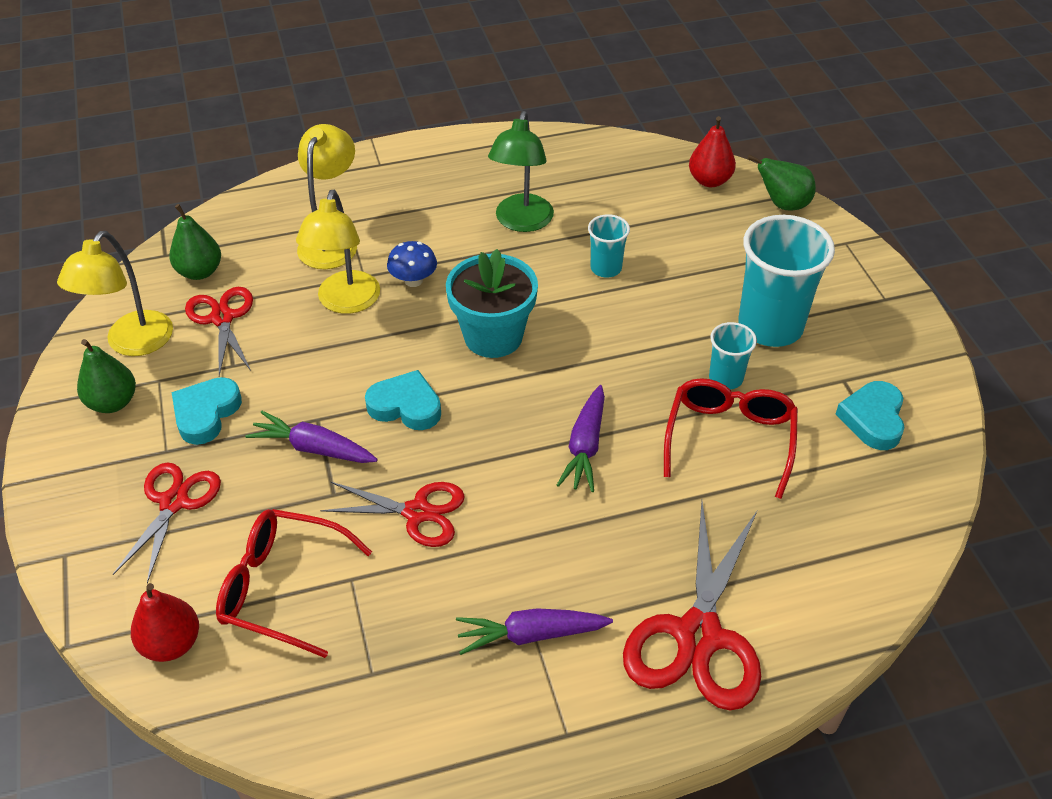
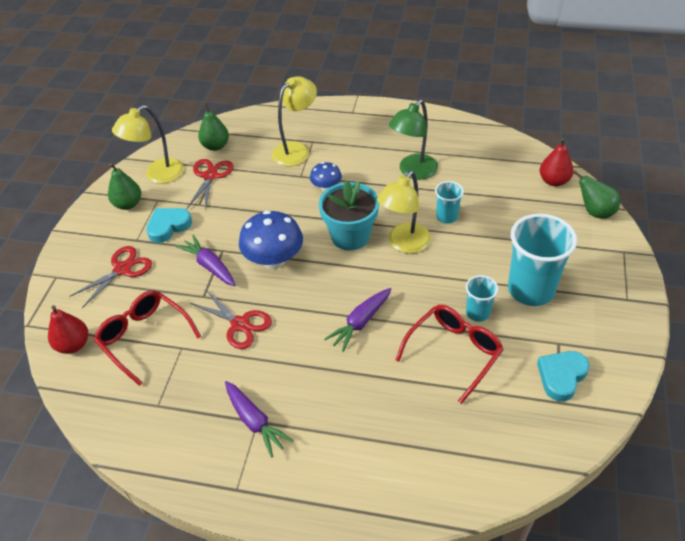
camera: 30 degrees right, 0 degrees up
yellow lamp [296,190,380,314] -> yellow lamp moved to [377,171,431,253]
turquoise heart [365,370,441,430] -> blue mushroom [239,210,303,269]
purple carrot [456,608,613,655] -> purple carrot turned 150 degrees counterclockwise [225,381,294,458]
red scissors [623,501,761,711] -> none

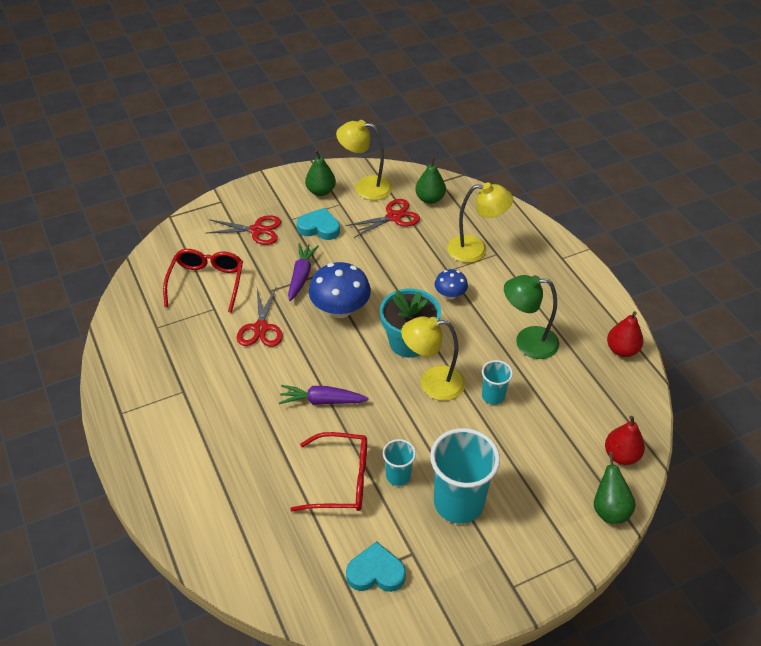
camera: 50 degrees right, 0 degrees up
red pear [48,305,88,354] -> red pear moved to [607,311,644,357]
purple carrot [225,381,294,458] -> none

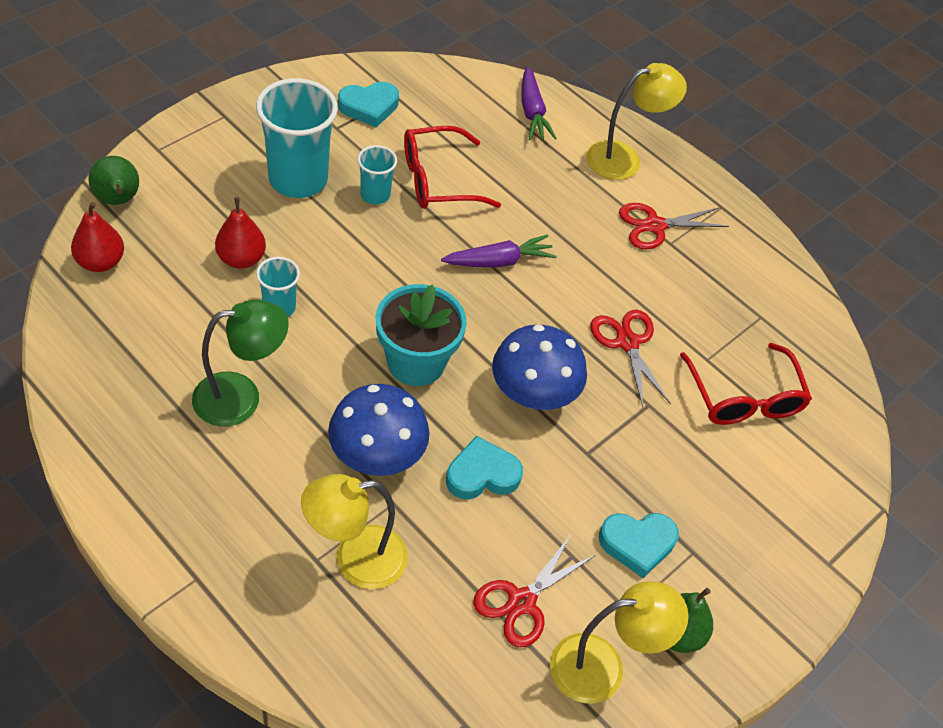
camera: 155 degrees right, 5 degrees up
red scissors [207,215,281,245] -> red scissors moved to [619,203,729,249]
purple carrot [288,243,319,301] -> purple carrot moved to [521,67,557,140]
yellow lamp [401,316,465,401] -> yellow lamp moved to [586,63,687,180]
green pear [415,157,446,204] -> none
blue mushroom [435,269,468,300] -> blue mushroom [328,384,430,476], size x1.81
red pear [607,311,644,357] -> red pear moved to [215,197,266,269]
none -> turquoise heart [446,436,523,499]

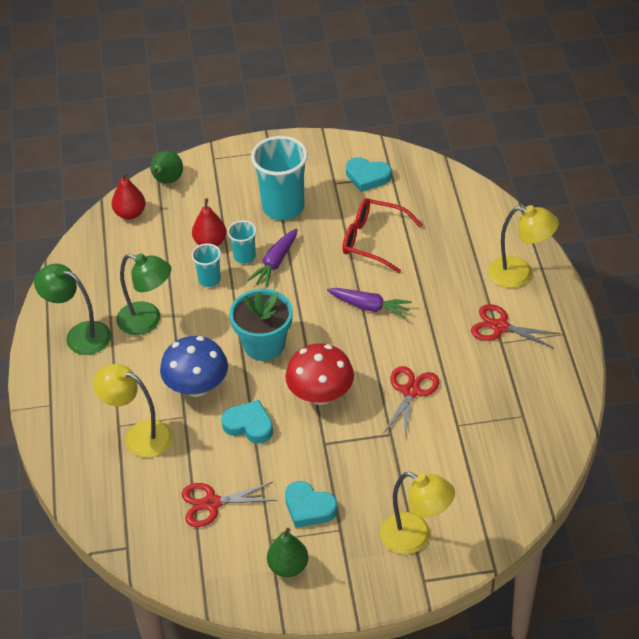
camera: 45 degrees right, 5 degrees down
turquoise cup [357,145,397,204] -> turquoise cup moved to [227,220,257,264]
blue mushroom [492,324,587,410] -> red mushroom [285,343,354,405]
purple carrot [521,67,557,140] -> purple carrot moved to [247,229,298,288]
yellow lamp [550,581,689,704] -> yellow lamp moved to [380,472,455,554]
red glasses [680,343,812,425] -> none
none -> green lamp [34,264,111,355]

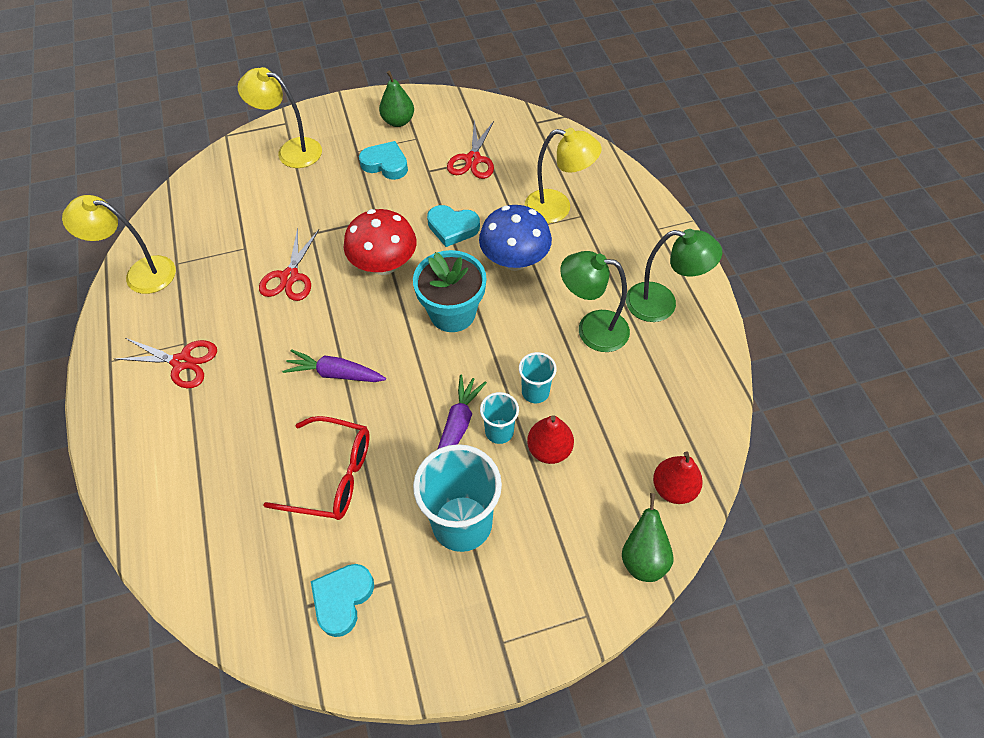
camera: 170 degrees right, 10 degrees up
red scissors [182,482,277,527] -> red scissors turned 120 degrees clockwise [447,121,494,179]
turquoise heart [346,157,392,192] -> turquoise heart turned 75 degrees counterclockwise [311,564,374,637]
yellow lamp [488,205,559,288] -> yellow lamp moved to [62,195,176,294]

